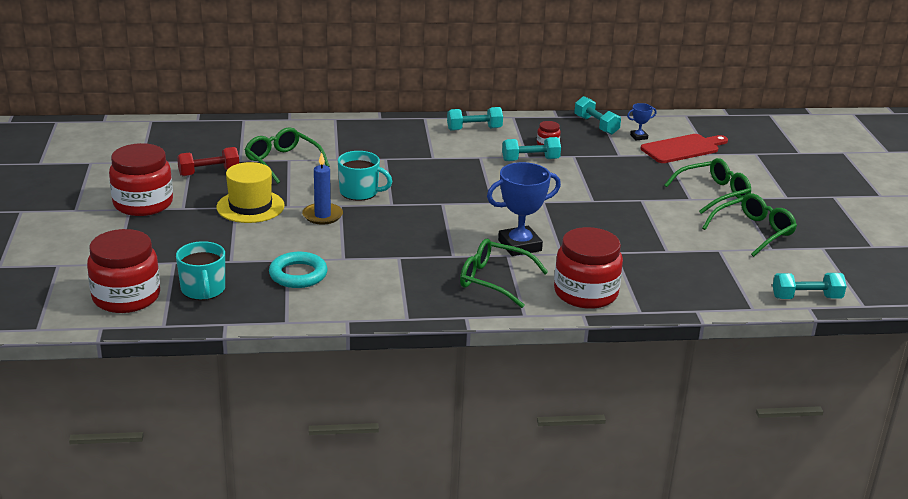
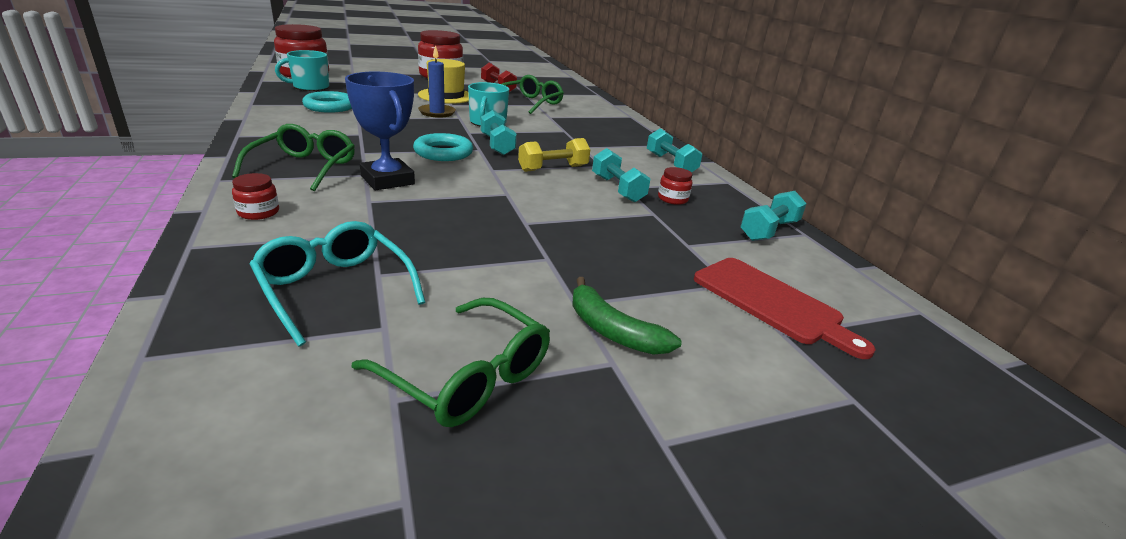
camera: 75 degrees right, 0 degrees up
red jar [554,227,623,309] -> red jar [232,173,279,220], size x0.43
blue trophy [627,103,657,140] -> none
green glasses [664,158,751,214] -> green banana [572,277,682,354]
turquoise dumbbell [773,273,847,299] -> turquoise dumbbell moved to [481,110,517,155]
none -> turquoise glasses [250,221,426,346]
none -> turquoise ring [413,133,473,161]
none -> yellow dumbbell [518,138,590,172]

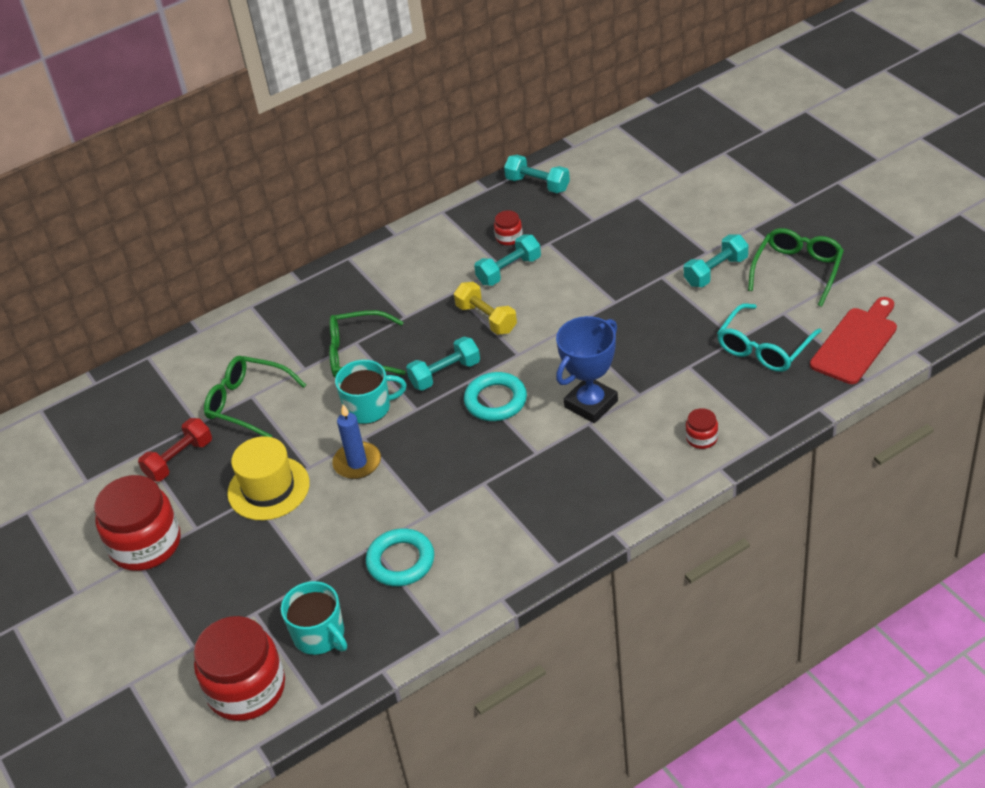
camera: 95 degrees left, 15 degrees up
green glasses [232,124,355,191] -> green glasses moved to [329,310,406,378]
green banana [572,277,682,354] -> none
turquoise dumbbell [647,128,702,172] -> turquoise dumbbell moved to [684,234,748,287]
red cutting board [694,258,876,359] -> red cutting board moved to [810,297,897,384]

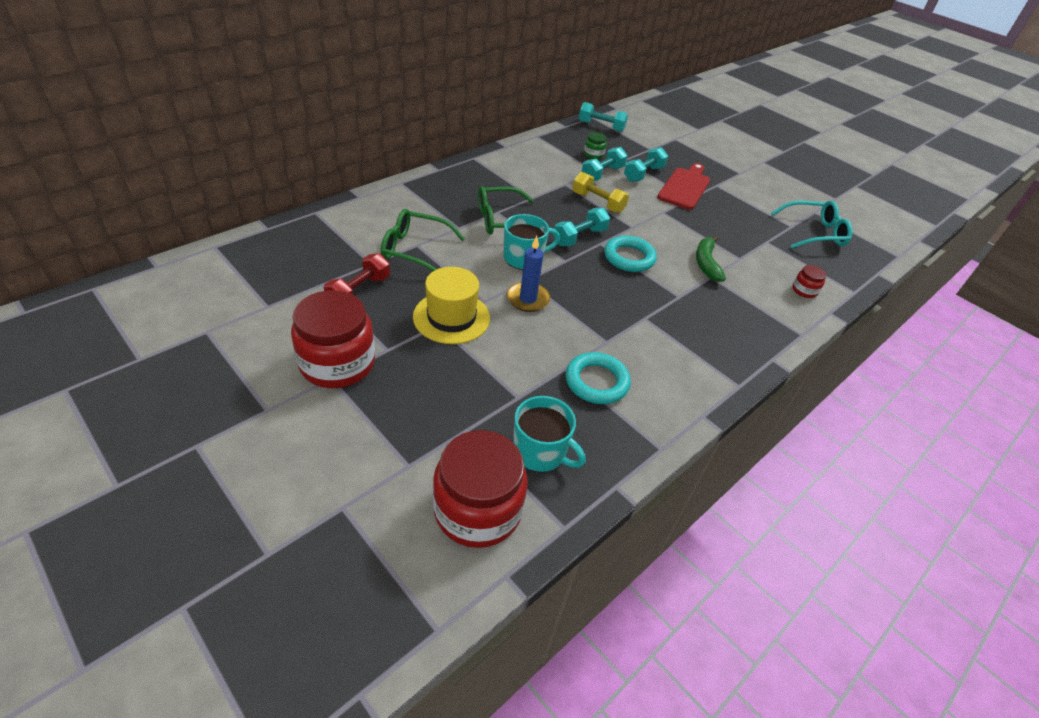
camera: 20 degrees left, 0 degrees up
red jar [494,210,523,245] -> green jar [584,132,607,159]
blue trophy [556,316,618,423] -> green banana [696,236,726,282]
turquoise dumbbell [684,234,748,287] -> turquoise dumbbell moved to [624,147,668,182]
turquoise glasses [717,303,822,372] -> turquoise glasses turned 120 degrees counterclockwise [771,201,852,248]
green glasses [748,228,844,307] -> none
red cutting board [810,297,897,384] -> red cutting board moved to [657,163,710,210]

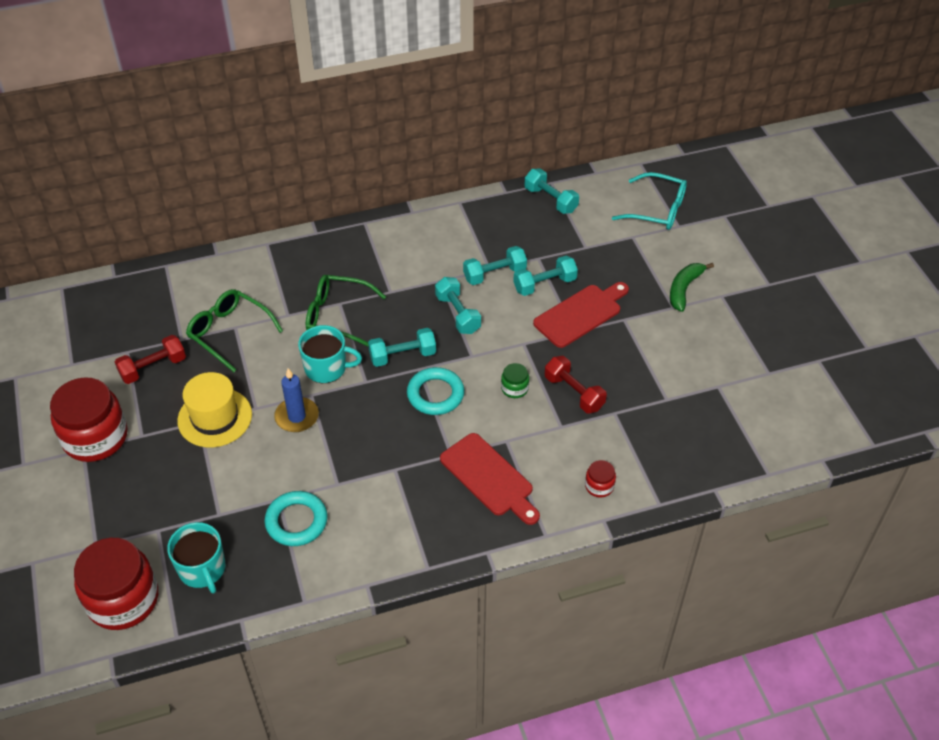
camera: 30 degrees right, 5 degrees up
yellow dumbbell [573,172,629,213] -> turquoise dumbbell [435,277,481,334]
green jar [584,132,607,159] -> green jar moved to [501,363,529,398]
green banana [696,236,726,282] -> green banana moved to [670,263,714,312]
turquoise glasses [771,201,852,248] -> turquoise glasses moved to [612,172,687,230]
none -> red cutting board [440,433,540,525]
none -> red dumbbell [545,356,607,413]

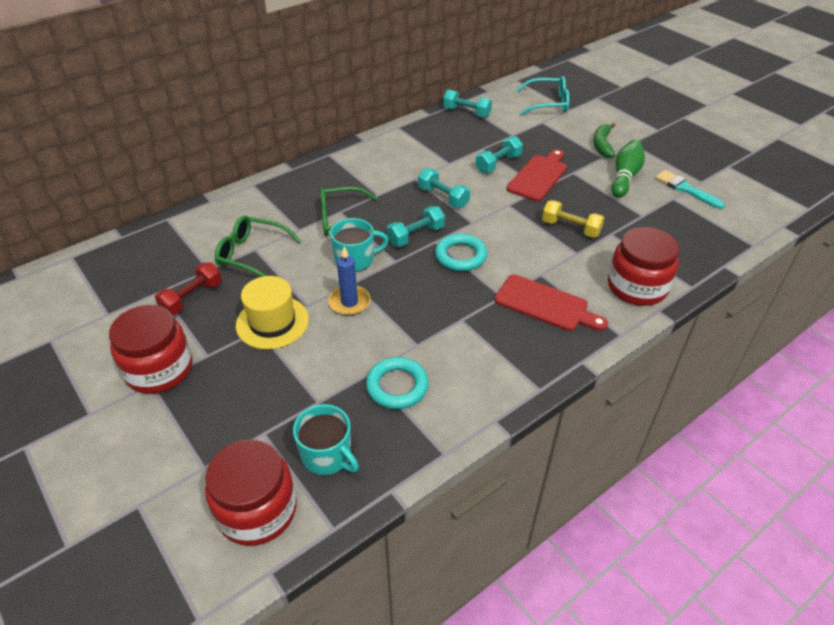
camera: 20 degrees left, 5 degrees down
turquoise dumbbell [463,246,527,285] -> none
green jar [501,363,529,398] -> none
red dumbbell [545,356,607,413] -> yellow dumbbell [542,200,604,238]
red jar [585,460,616,497] -> red jar [608,227,679,306], size x2.30
none -> green bowling pin [611,140,645,198]
none -> turquoise brush [655,170,725,209]

